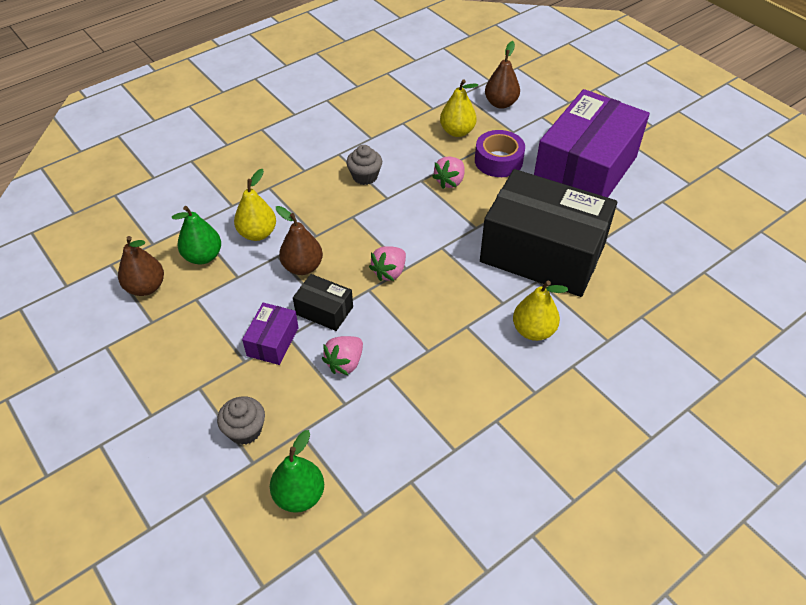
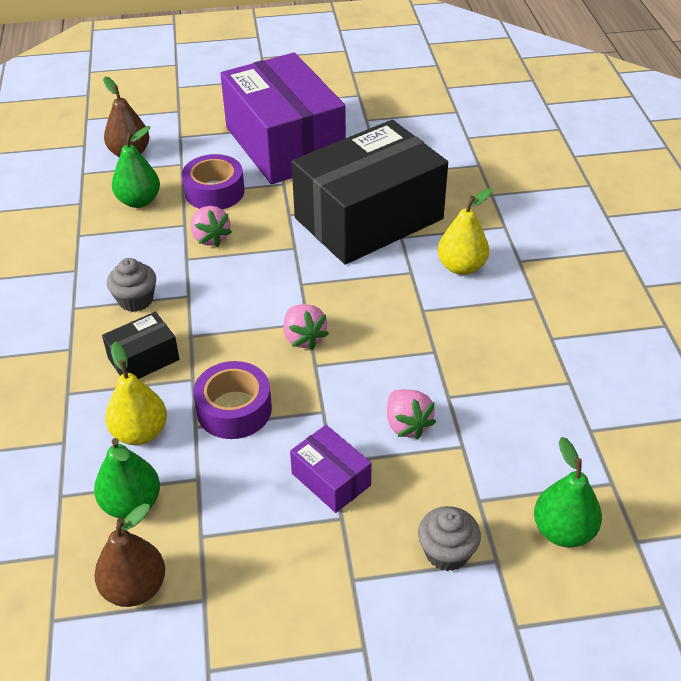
camera: 60 degrees left, 5 degrees down
brown pear [276,206,323,275] -> purple tape [193,361,272,439]
black box [293,274,353,331] -> black box moved to [102,312,180,379]
yellow pear [440,79,478,137] -> green pear [112,126,160,208]

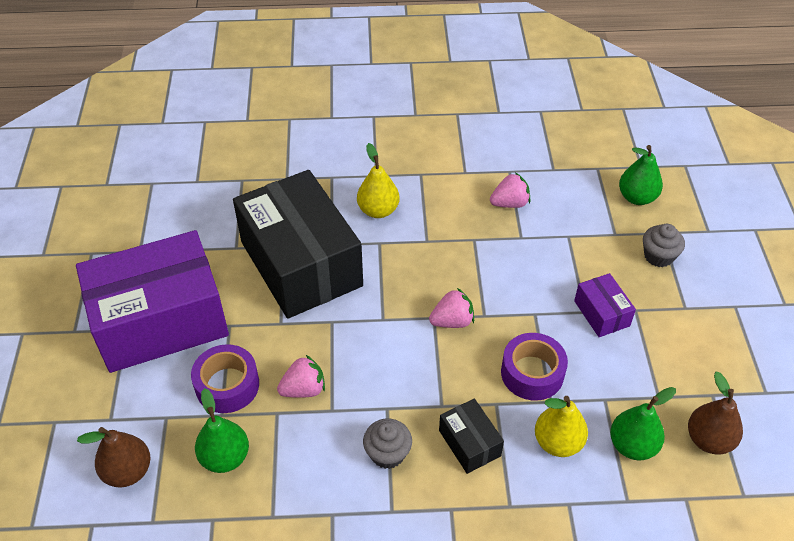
camera: 85 degrees left, 5 degrees up
purple box [290,425,372,513] -> purple box turned 75 degrees counterclockwise [574,273,636,337]
pink strawberry [387,389,436,439] -> pink strawberry moved to [490,172,530,208]

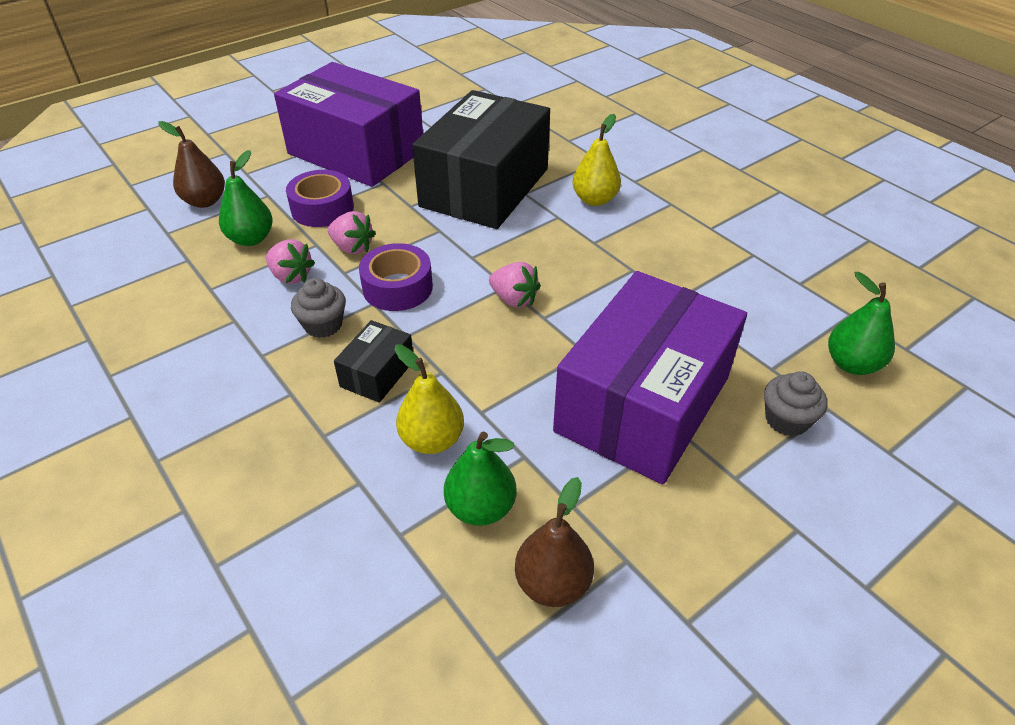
camera: 55 degrees right, 5 degrees down
pink strawberry [490,172,530,208] -> pink strawberry moved to [266,239,315,284]
purple tape [501,333,568,400] -> purple tape moved to [359,243,433,311]
purple box [574,273,636,337] -> purple box [553,271,747,484], size x2.39

